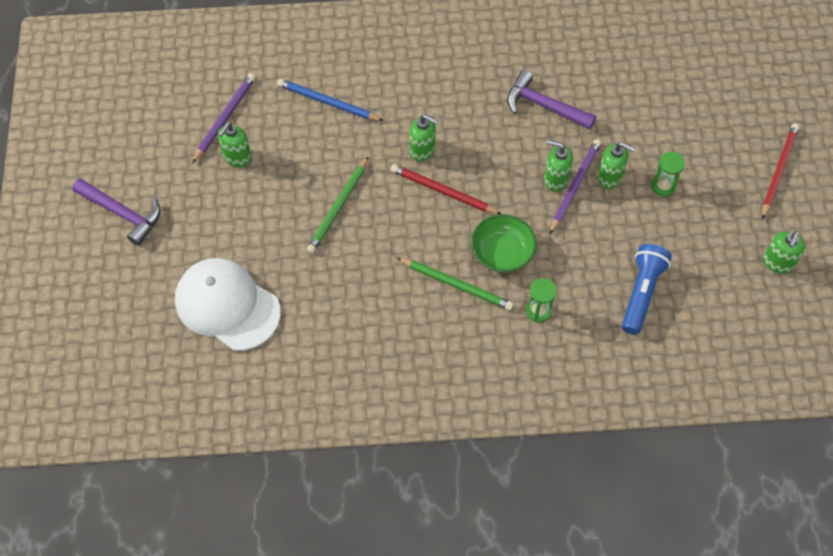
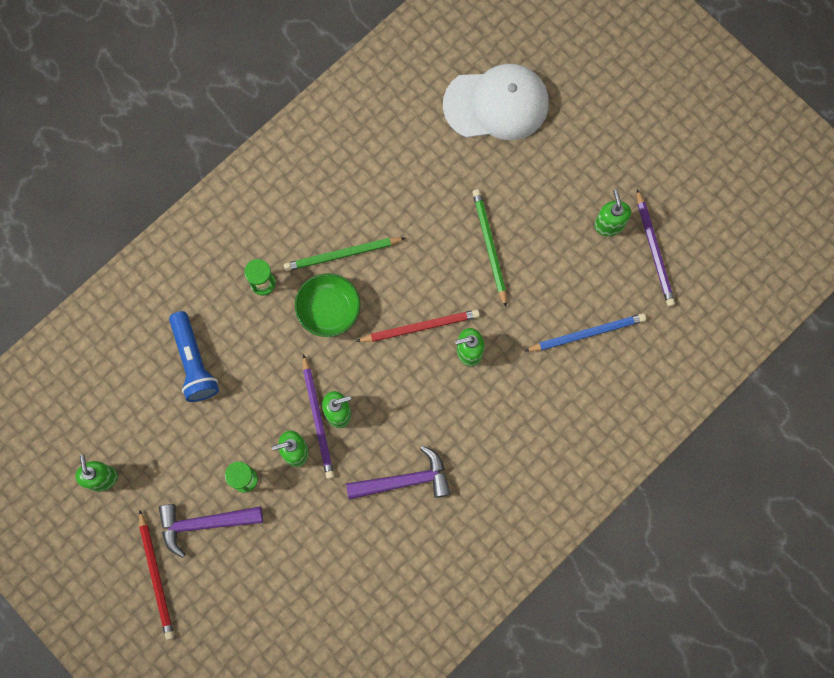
camera: 140 degrees right, 15 degrees up
purple hammer [72,178,161,246] -> purple hammer moved to [159,504,263,558]

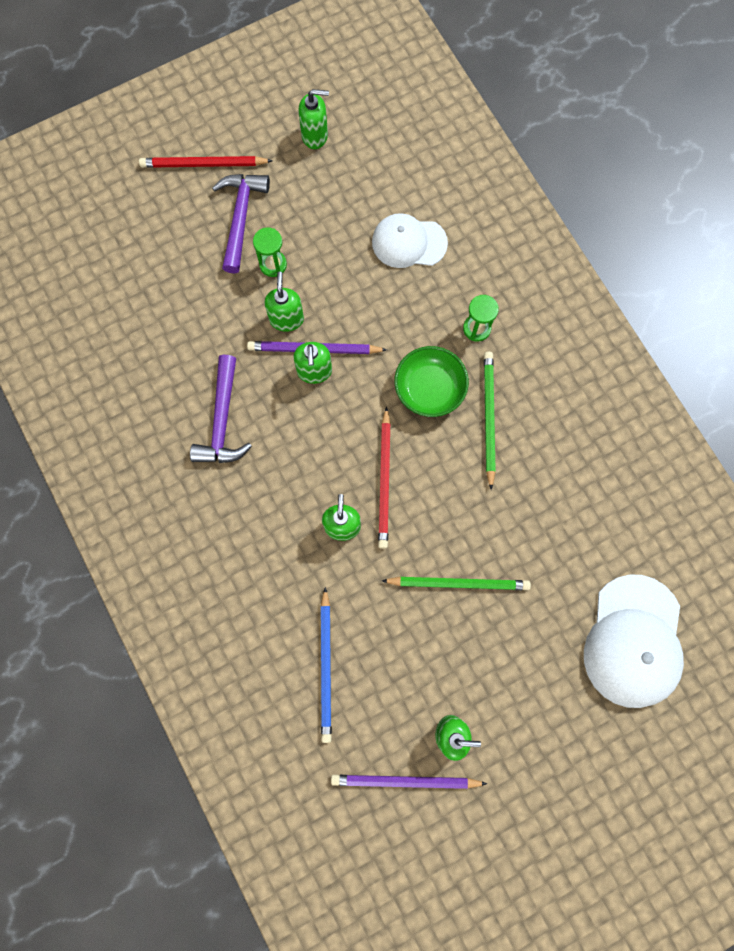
camera: 105 degrees right, 0 degrees up
blue flashlight [169,311,219,402] -> white cap [372,213,448,268]

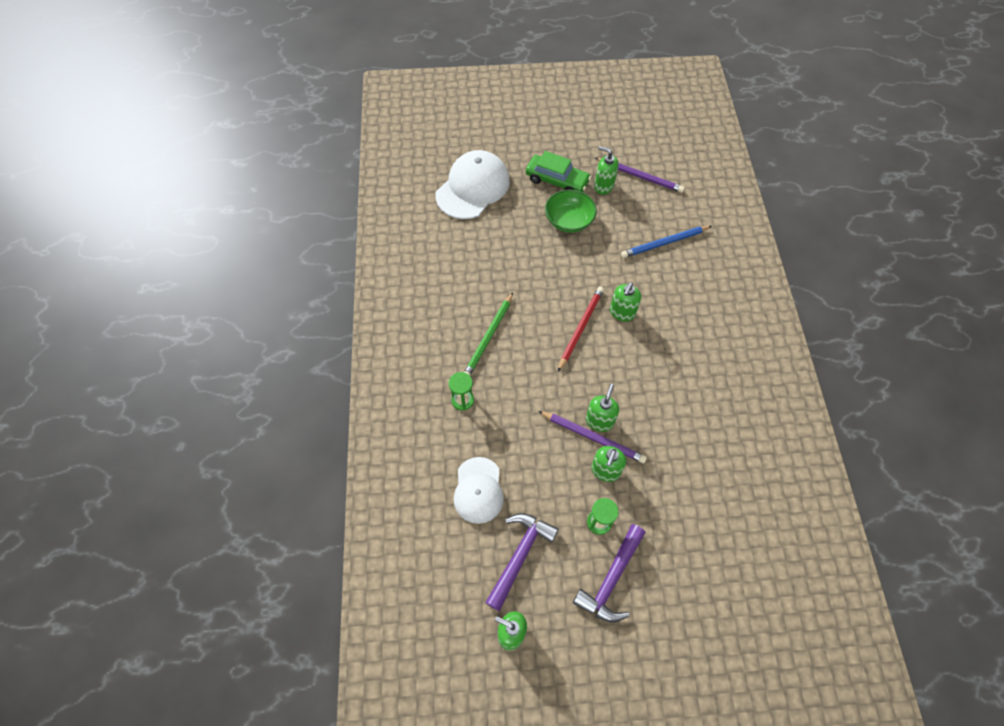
camera: 155 degrees left, 15 degrees down
red pencil [139,156,272,168] -> none
purple hammer [190,355,252,463] -> purple hammer moved to [485,513,558,611]
blue pencil [321,587,332,743] -> blue pencil turned 135 degrees counterclockwise [621,226,712,258]
white cap [372,213,448,268] -> white cap turned 60 degrees clockwise [454,457,504,524]
green pencil [382,577,531,590] -> none
green bowl [394,346,469,417] -> green bowl moved to [545,189,597,233]
none -> green car [526,151,591,192]

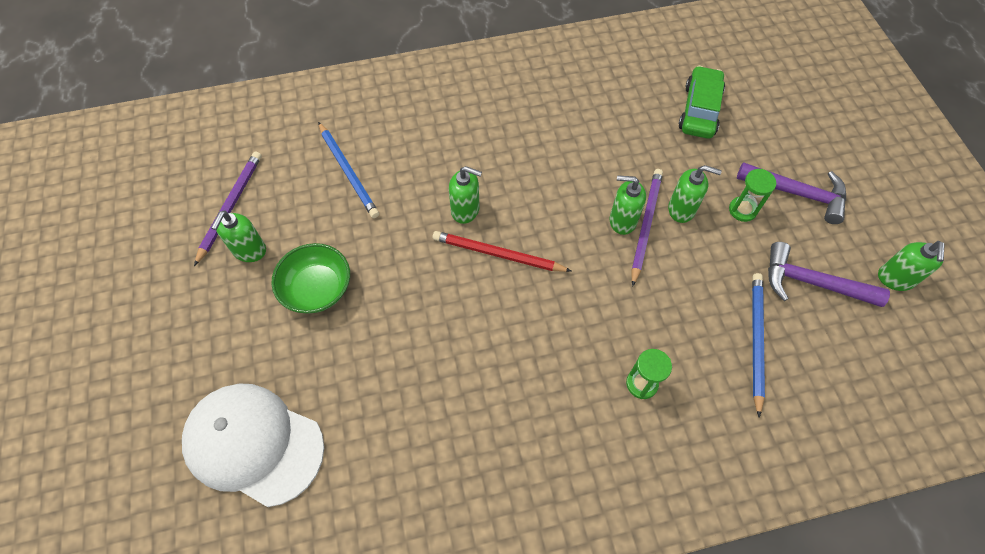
camera: 100 degrees left, 0 degrees up
white cap [454,457,504,524] -> blue pencil [752,273,765,418]
green pencil [465,292,513,375] -> none
green car [526,151,591,192] -> green car moved to [679,66,725,139]

